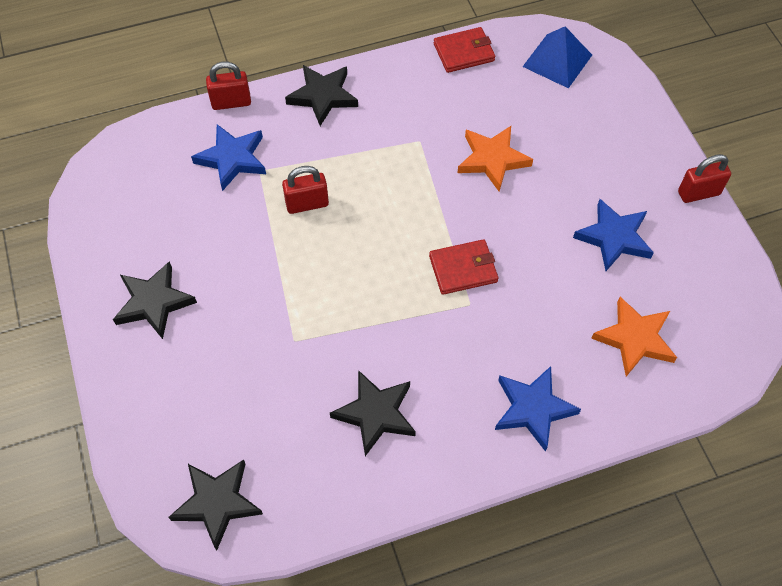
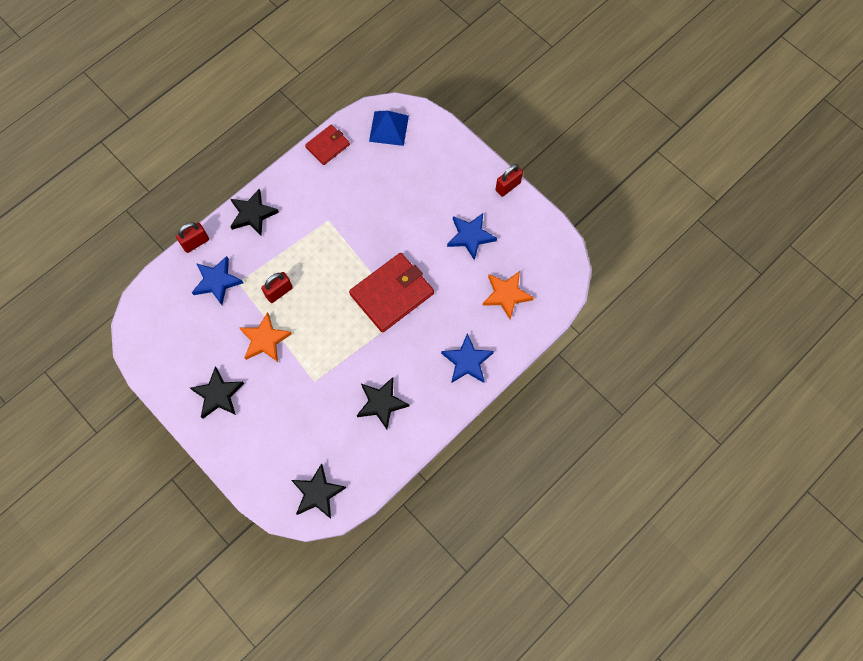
camera: 25 degrees left, 10 degrees up
red wallet [429,239,499,295] -> red wallet [349,253,434,333], size x1.79
orange star [458,126,533,192] -> orange star moved to [240,312,292,362]

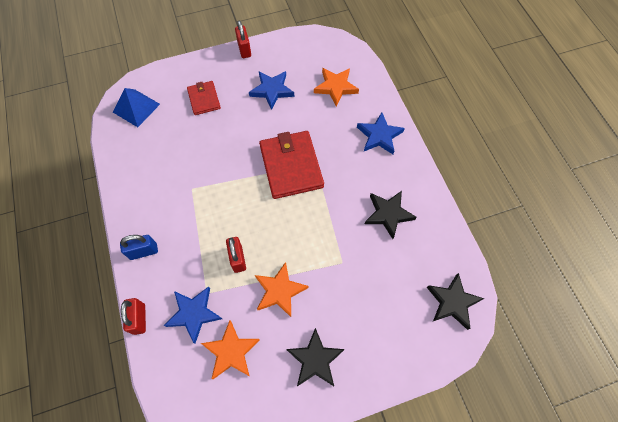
camera: 65 degrees left, 5 degrees down
black star [230,189,279,235] -> blue padlock [120,235,158,260]
red wallet [305,124,350,165] -> red wallet moved to [187,81,221,115]
none -> orange star [201,320,259,379]

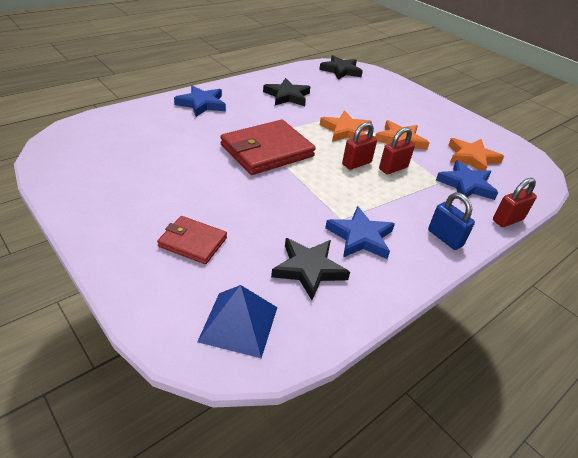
camera: 115 degrees left, 25 degrees down
red wallet [187,81,221,115] -> red wallet turned 60 degrees clockwise [157,216,227,264]
red padlock [235,20,251,58] -> red padlock moved to [342,122,377,170]
blue star [249,71,294,110] -> blue star moved to [325,206,395,259]
black star [286,328,345,386] -> black star moved to [271,238,350,300]
orange star [314,68,359,106] -> orange star moved to [320,111,372,142]

